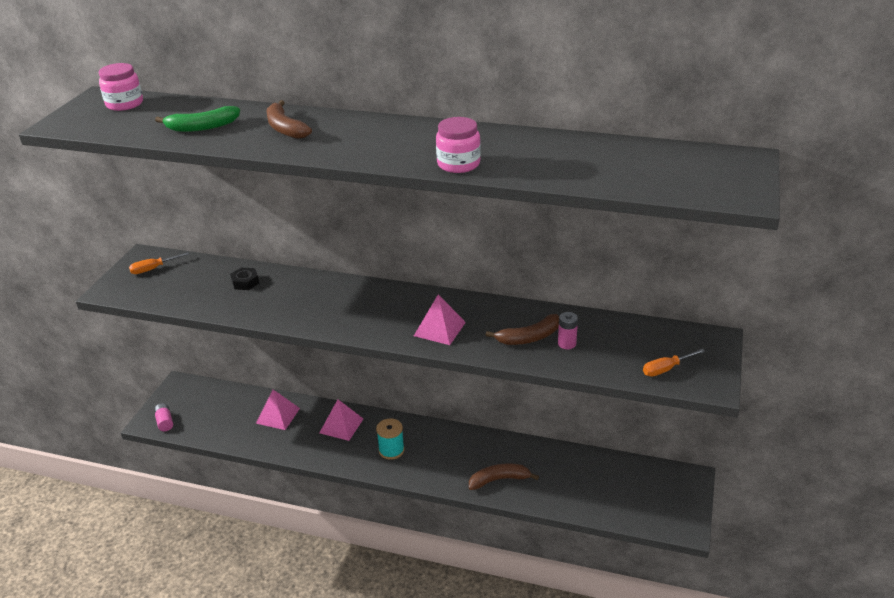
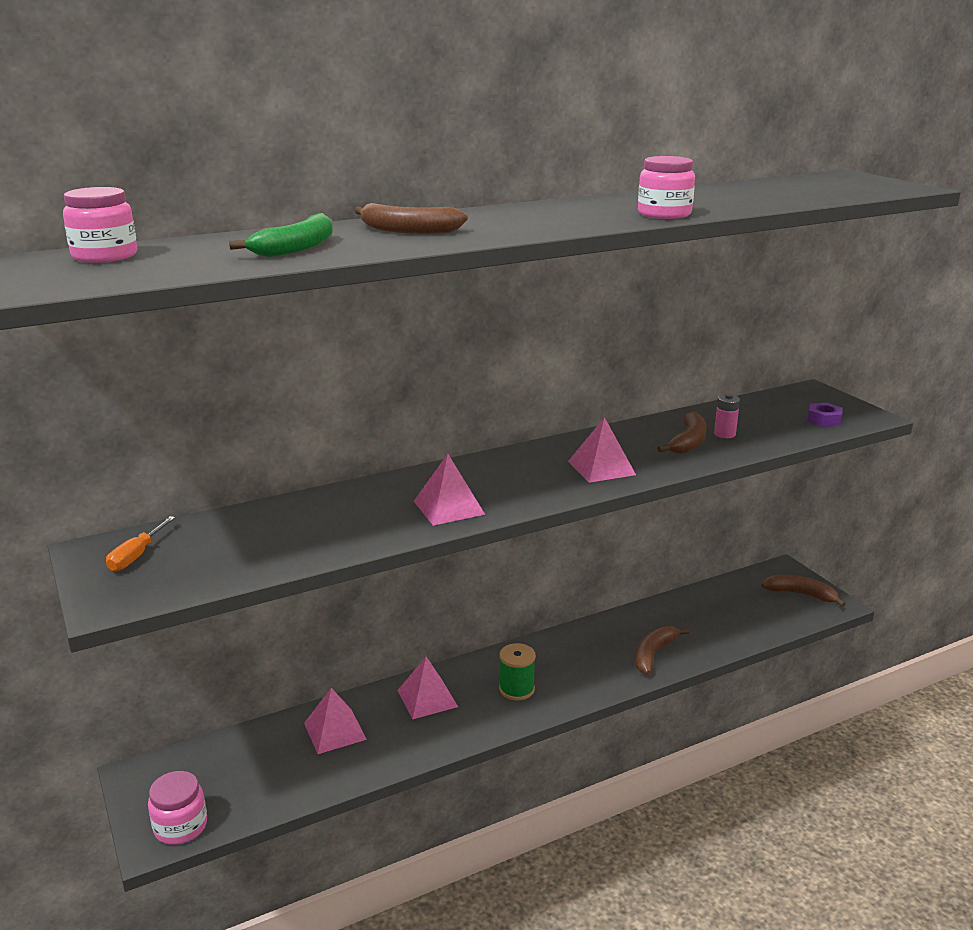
camera: 45 degrees left, 10 degrees down
pink battery [154,403,173,431] -> pink jar [148,771,207,845]
black nut [230,267,259,290] -> none
turquoise spool [376,418,405,460] -> green spool [499,643,536,701]
orange screwdriver [643,349,705,377] -> purple nut [807,403,843,427]
none -> pink pyramid [414,454,485,526]
none -> brown banana [761,575,846,607]

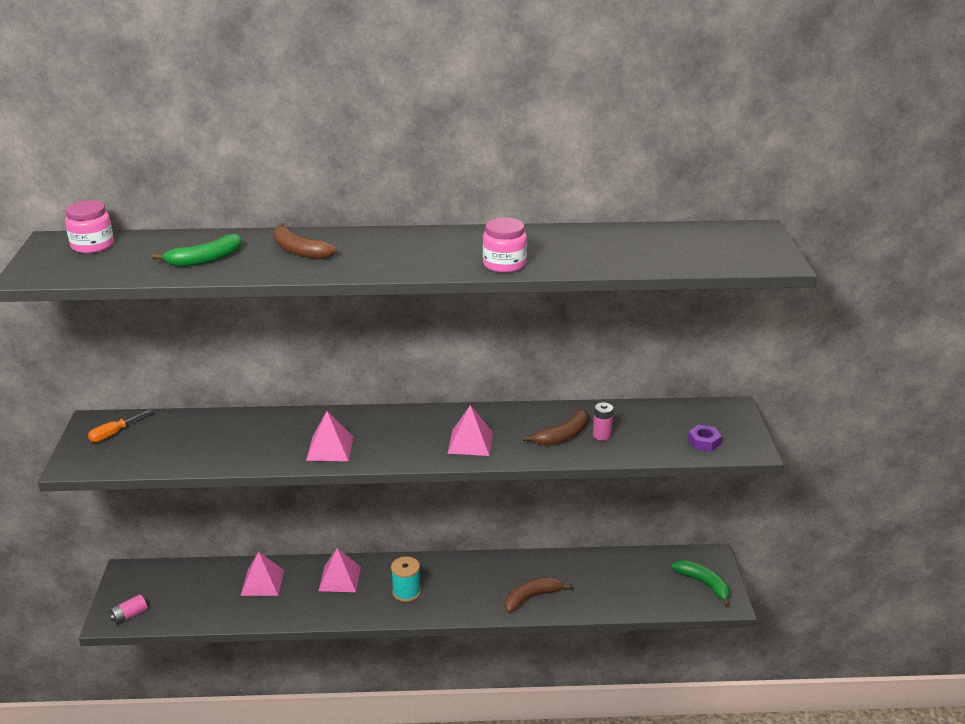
camera: 25 degrees right, 5 degrees up
pink jar [148,771,207,845] -> pink battery [110,594,147,625]
green spool [499,643,536,701] -> turquoise spool [391,556,421,602]
brown banana [761,575,846,607] -> green banana [671,560,730,607]

